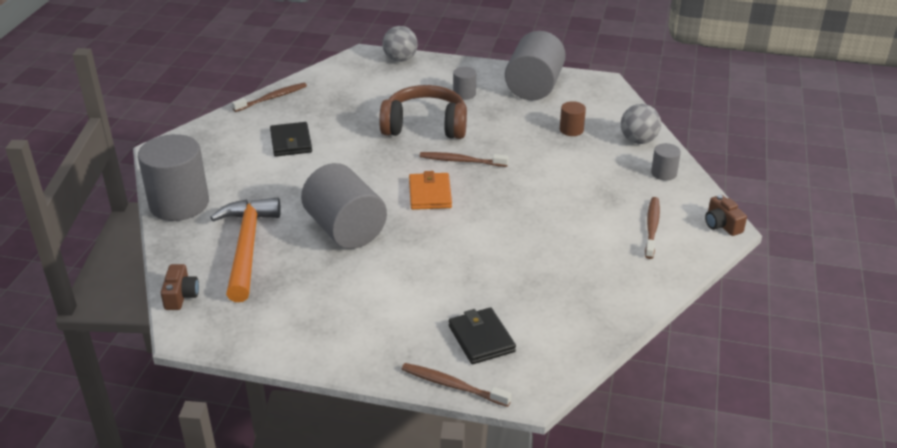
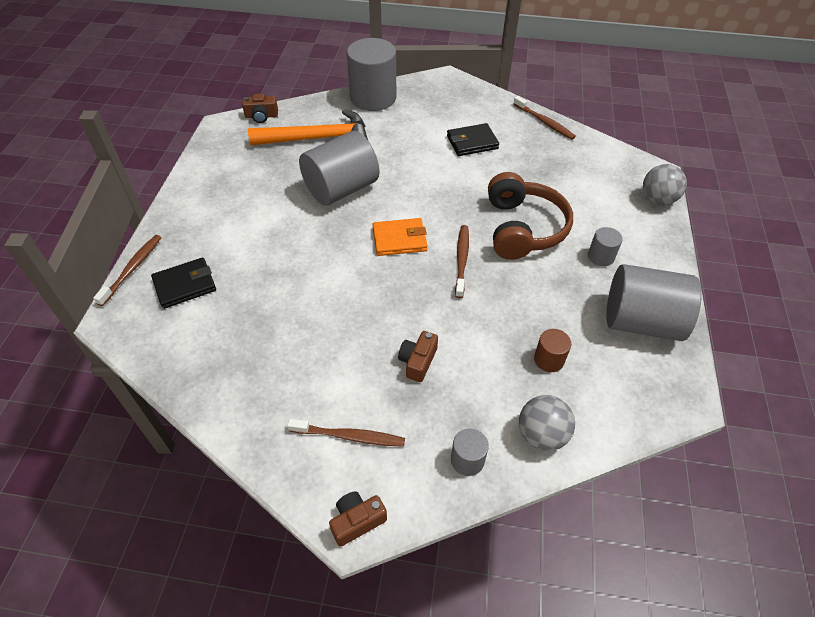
camera: 85 degrees right, 15 degrees up
none -> brown camera [398,331,438,382]

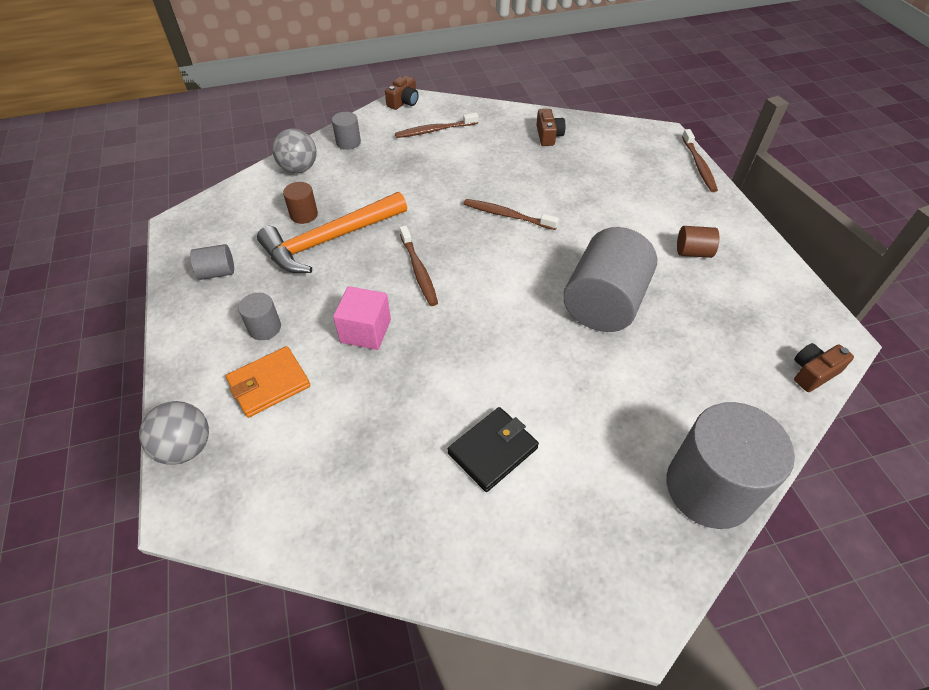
camera: 155 degrees right, 0 degrees up
black wallet [151,257,216,309] -> none
orange hammer [248,109,368,145] -> orange hammer moved to [257,192,407,273]
orange wallet [372,218,427,256] -> orange wallet moved to [226,346,310,418]
brown camera [398,331,438,382] -> brown camera moved to [536,109,565,146]
brown headphones [488,172,573,260] -> pink cube [333,286,391,350]
brown toothbrush [513,96,576,140] -> brown toothbrush moved to [464,199,559,230]
grey cylinder [606,264,702,341] -> grey cylinder [190,244,234,280], size x0.45
none -> brown cylinder [677,226,719,258]

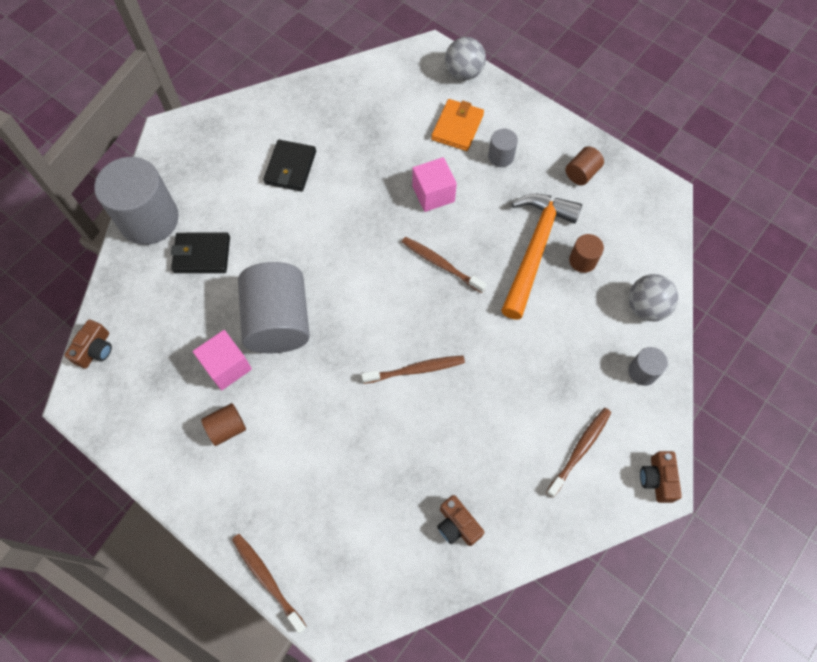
camera: 145 degrees right, 15 degrees up
grey cylinder [190,244,234,280] -> brown cylinder [565,146,604,185]
none -> black wallet [171,233,230,273]
none -> pink cube [193,330,252,390]

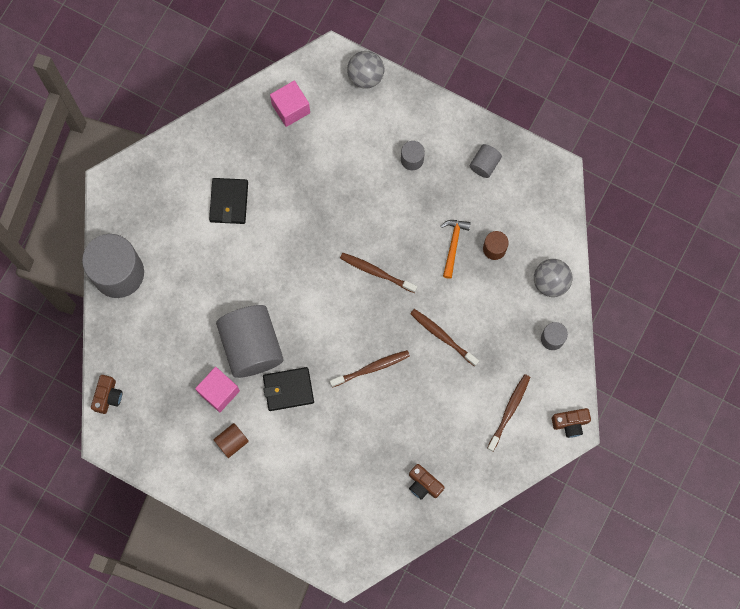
camera: 10 degrees left, 10 degrees up
black wallet [171,233,230,273] -> black wallet moved to [263,367,314,411]
brown toothbrush [232,534,307,634] -> brown toothbrush moved to [410,309,479,367]
pink cube [412,157,457,212] -> pink cube moved to [270,81,310,127]
orange wallet [431,99,484,151] -> none
orange hammer [501,194,582,320] -> orange hammer [441,220,471,279], size x0.50
brown cylinder [565,146,604,185] -> grey cylinder [470,144,502,178]
brown camera [640,451,682,503] -> brown camera turned 90 degrees counterclockwise [552,408,591,438]

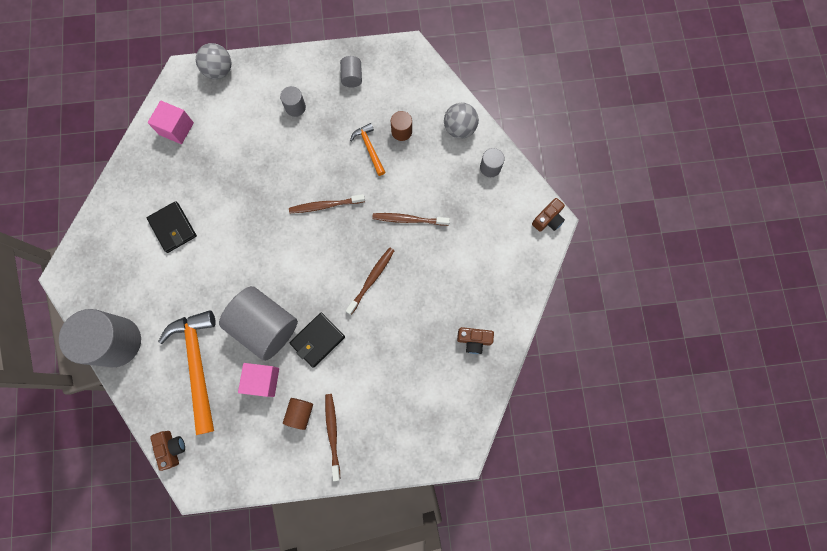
camera: 35 degrees left, 0 degrees up
brown toothbrush [487,374,530,451] -> brown toothbrush moved to [325,394,340,481]
none -> orange hammer [158,310,216,435]

